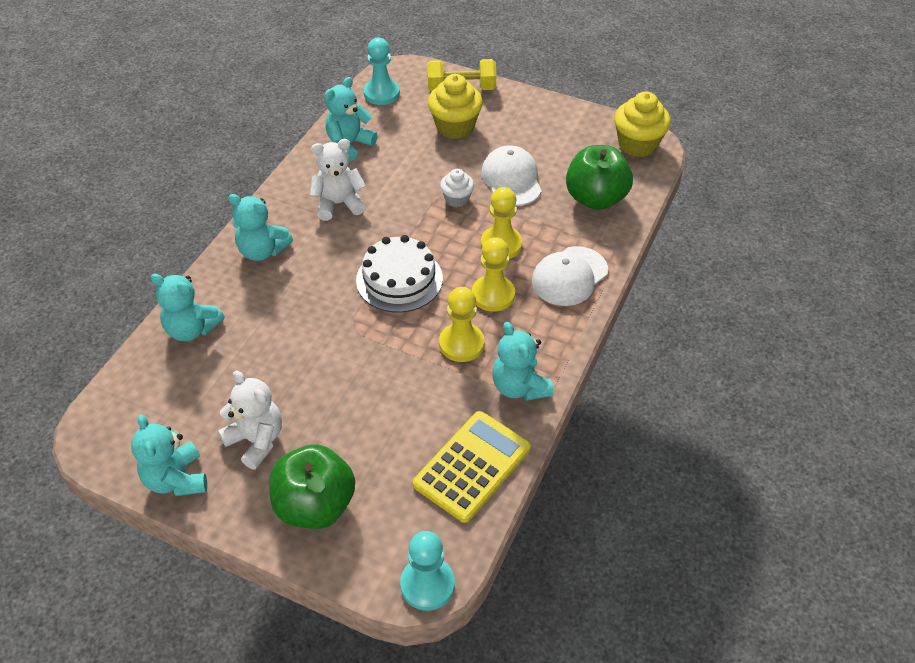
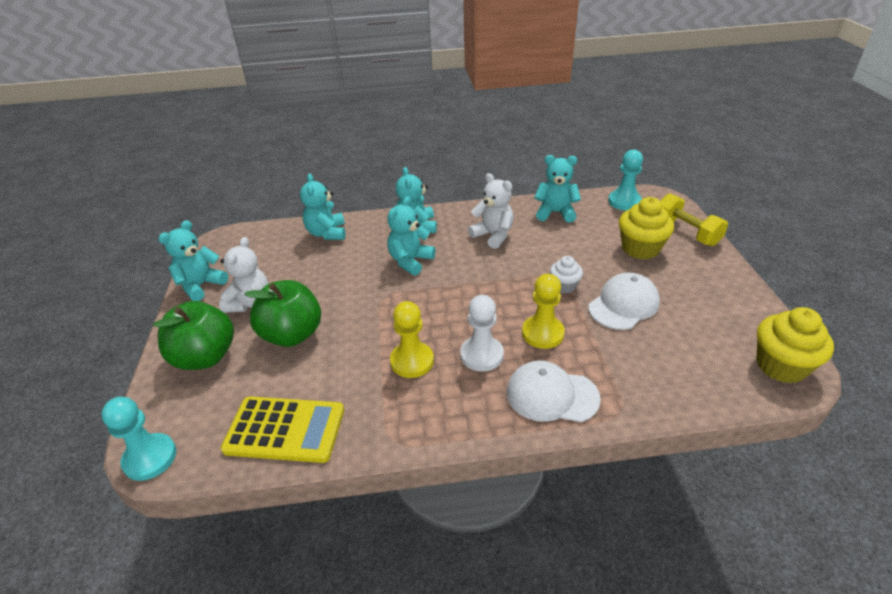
camera: 60 degrees right, 10 degrees down
white cake [356,235,443,312] -> none
yellow pawn [472,237,515,312] -> white pawn [460,295,504,372]
turquoise teddy bear [492,322,554,401] -> turquoise teddy bear moved to [387,197,436,276]
green apple [566,145,633,210] -> green apple moved to [244,280,321,347]

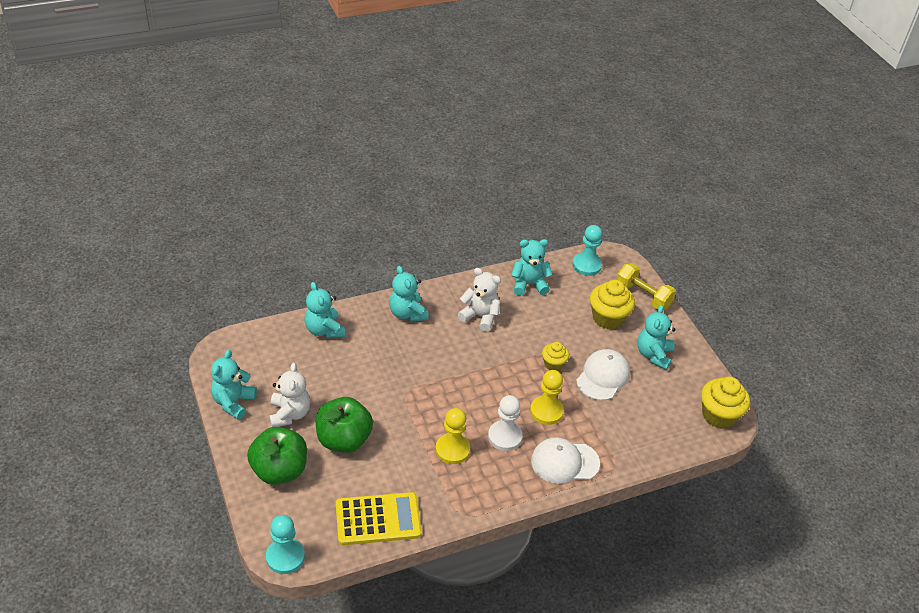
camera: 20 degrees left, 5 degrees up
turquoise teddy bear [387,197,436,276] -> turquoise teddy bear moved to [637,305,675,370]
white cupcake [550,256,583,293] -> yellow cupcake [542,342,569,371]

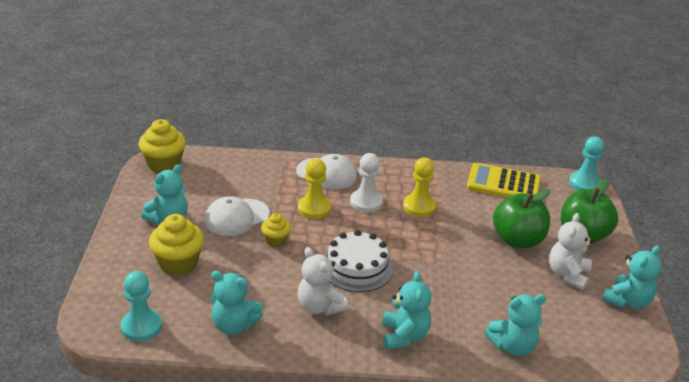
camera: 155 degrees left, 10 degrees down
turquoise teddy bear [304,282,345,339] -> turquoise teddy bear turned 75 degrees clockwise [485,294,546,356]
yellow dumbbell [616,263,676,310] -> none
none -> white cake [324,230,394,292]

